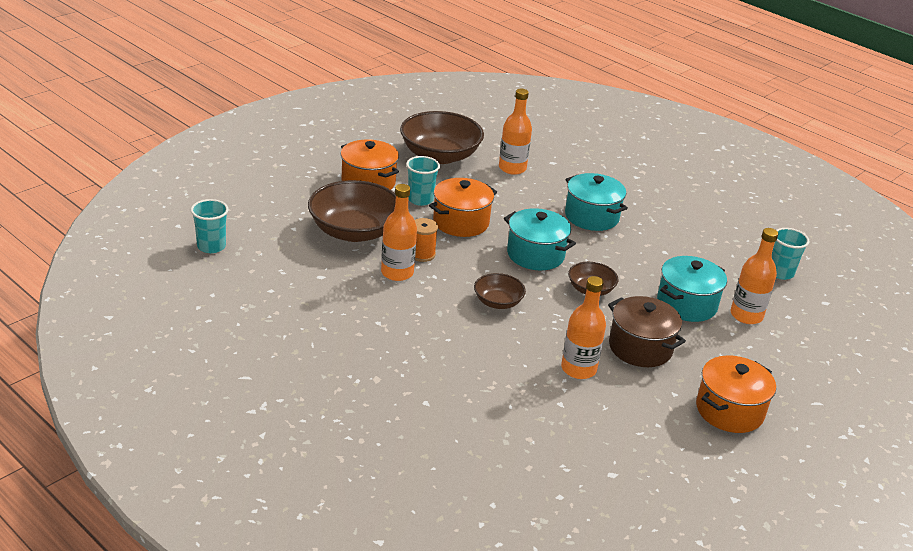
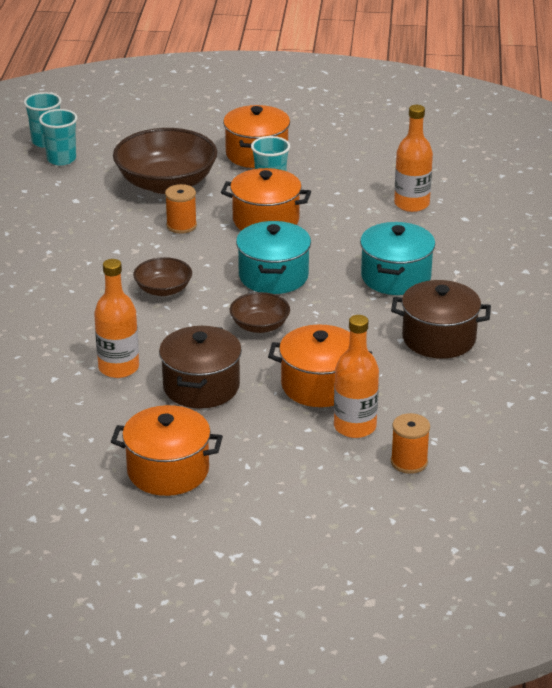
camera: 55 degrees right, 0 degrees up
orange bottle [381,184,417,281] -> none
brown bowl [400,111,484,164] -> none
turquoise pot [657,256,727,322] -> orange pot [268,324,372,407]
turquoise cup [772,228,809,280] -> turquoise cup moved to [39,109,78,165]
none -> brown pot [391,280,491,359]
none -> orange spool [391,413,430,474]

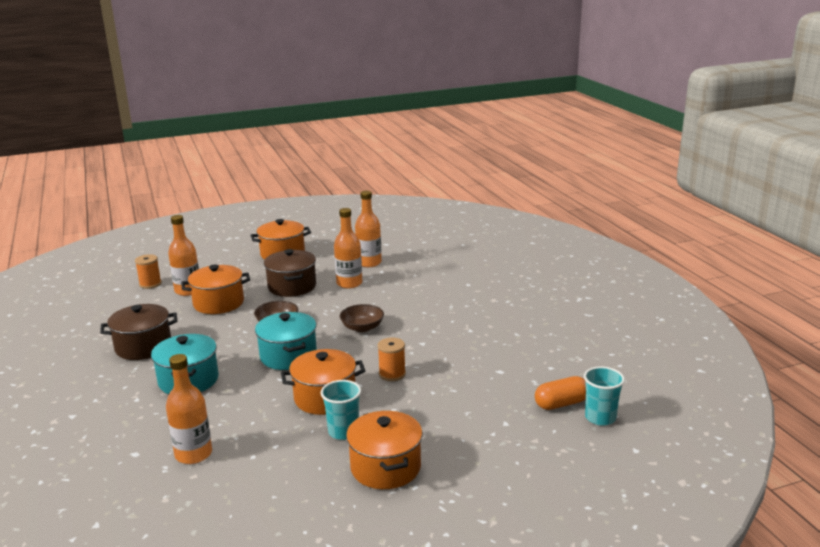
camera: 155 degrees right, 10 degrees down
turquoise cup [39,109,78,165] -> orange capsule [535,376,586,410]
brown bowl [113,128,217,194] -> none
none -> orange bottle [355,191,382,267]

